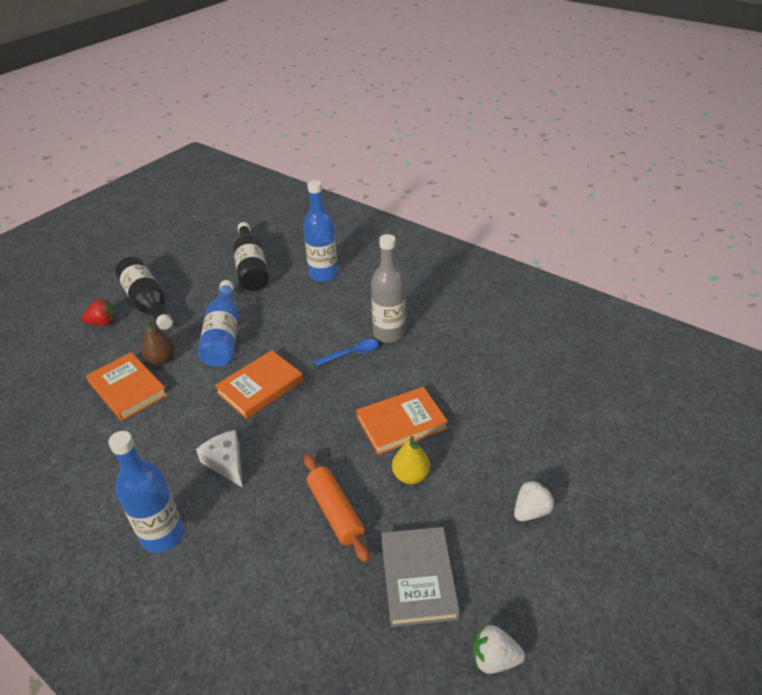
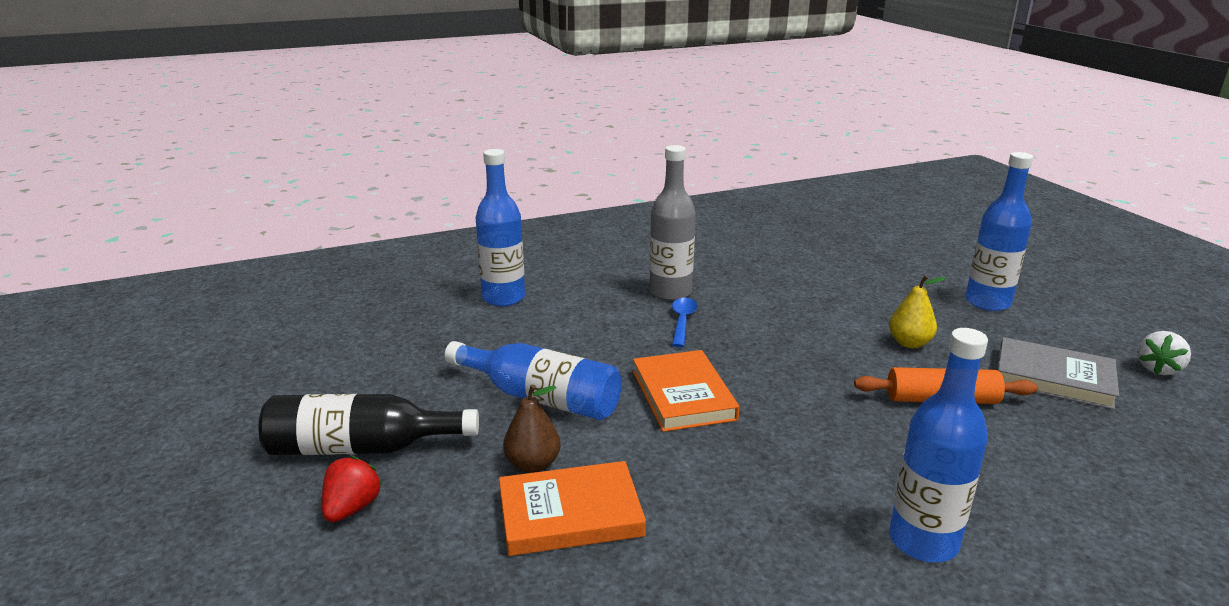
camera: 60 degrees left, 15 degrees down
white cheese [196,430,243,488] -> none
black bottle [233,222,269,291] -> none
orange book [356,387,448,455] -> none
white strawberry [514,479,554,521] -> blue bottle [965,152,1033,311]

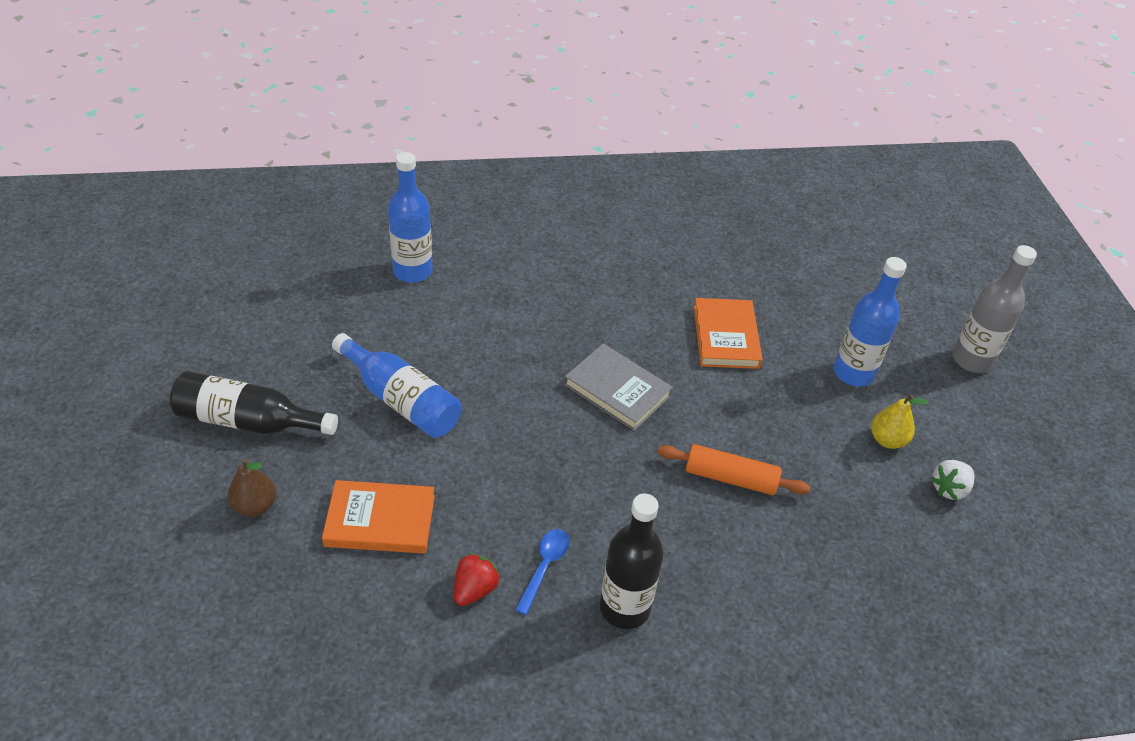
camera: 10 degrees right, 20 degrees up
red strawberry [322,456,382,522] -> red strawberry moved to [454,553,500,606]
brown pear [503,384,561,473] -> brown pear moved to [228,459,276,517]
orange book [633,350,740,432] -> orange book moved to [694,298,763,369]
grey bottle [649,145,696,301] -> grey bottle moved to [952,245,1037,373]
blue spoon [672,298,698,348] -> blue spoon moved to [515,529,570,615]
yellow pear [889,275,946,348] -> yellow pear moved to [871,394,929,449]
blue bottle [889,328,988,562] -> black bottle [600,494,664,629]
grey book [997,337,1119,410] -> grey book moved to [564,344,673,431]

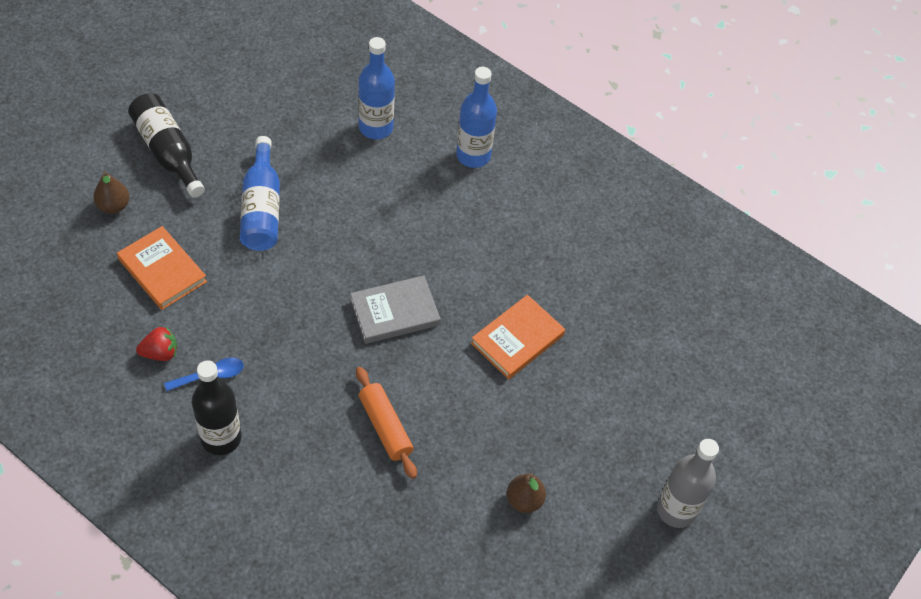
camera: 45 degrees right, 10 degrees up
grey book [564,344,673,431] -> grey book turned 75 degrees clockwise [350,275,441,344]
blue bottle [834,257,907,387] -> blue bottle moved to [456,67,497,168]
yellow pear [871,394,929,449] -> brown pear [507,474,546,513]
white strawberry [931,460,975,500] -> none

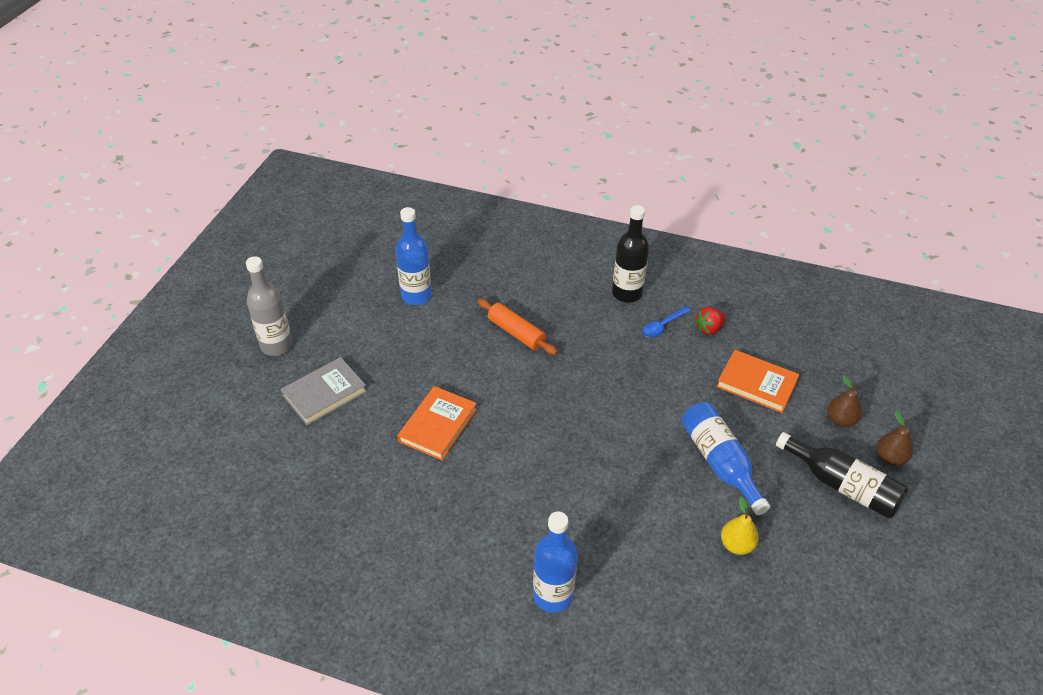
camera: 165 degrees right, 10 degrees down
grey book [350,275,441,344] -> grey book moved to [281,357,367,425]
blue bottle [358,37,395,139] -> blue bottle moved to [396,207,432,305]
brown pear [507,474,546,513] -> brown pear moved to [877,412,913,466]
none -> yellow pear [721,497,759,555]

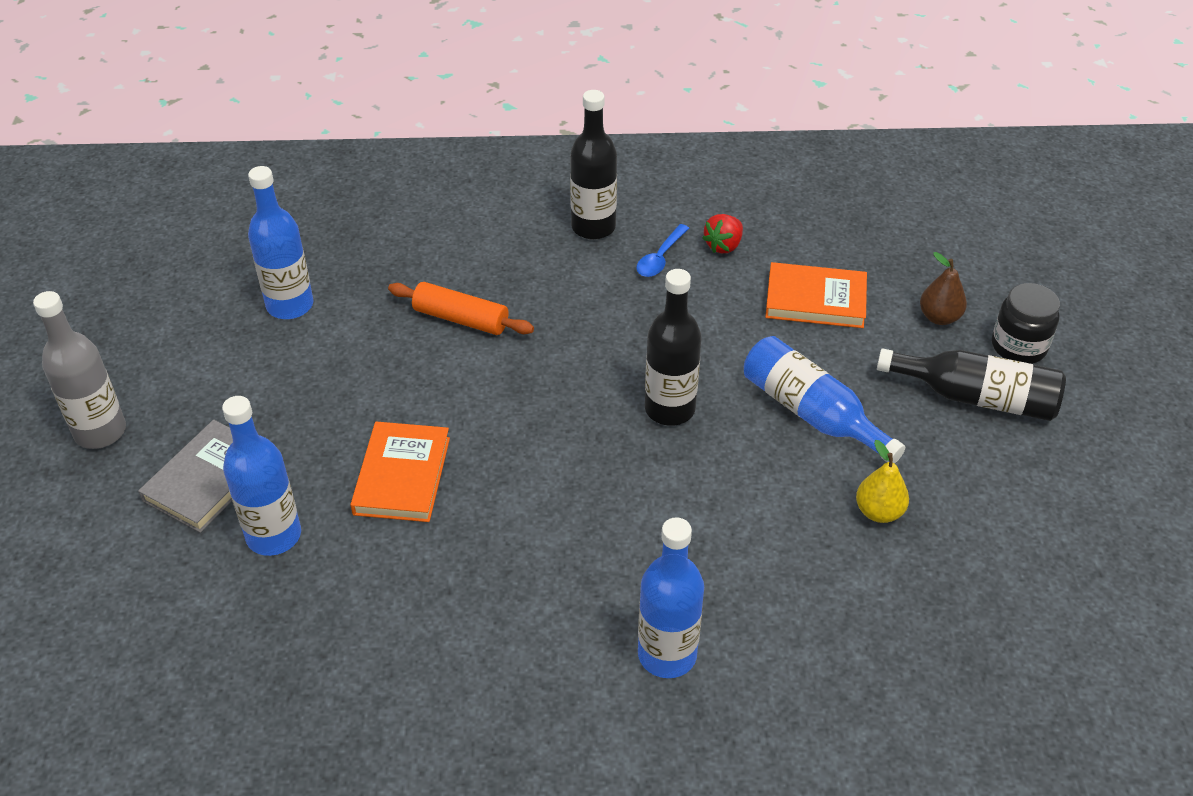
camera: 20 degrees left, 0 degrees up
brown pear [877,412,913,466] -> black jar [992,283,1060,364]
none -> blue bottle [222,396,301,556]
none -> black bottle [645,269,702,426]

